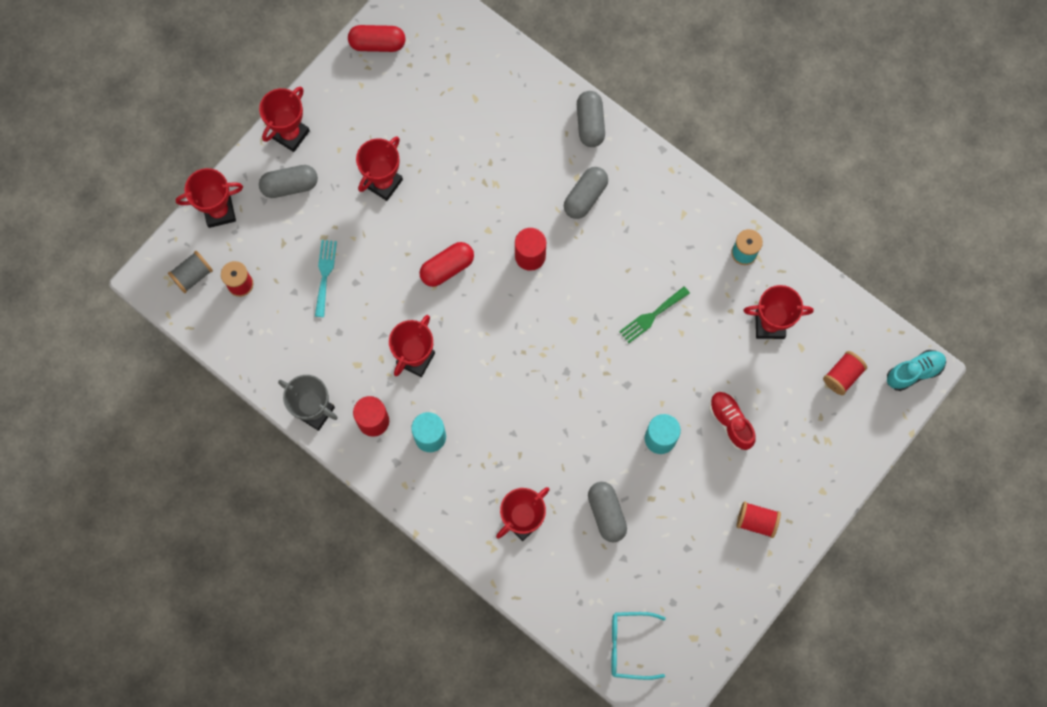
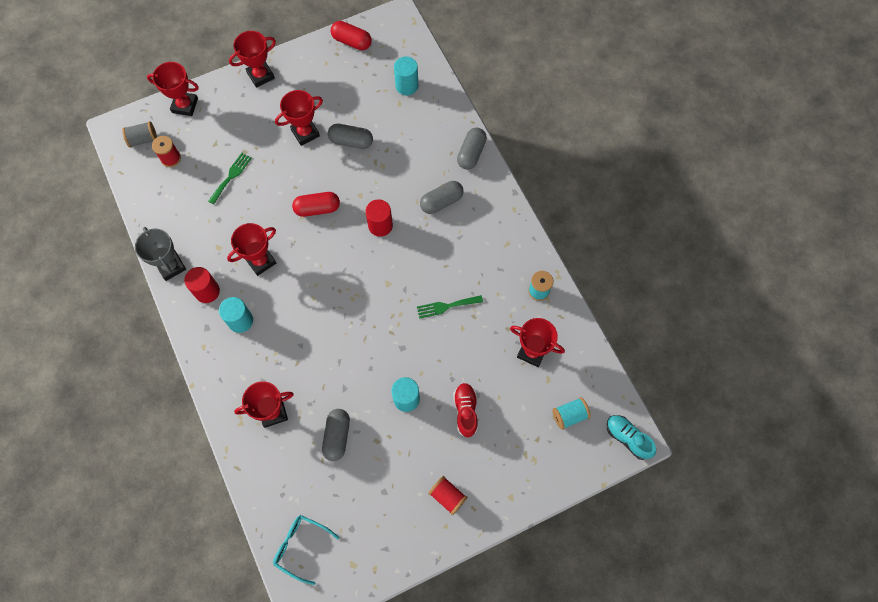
camera: 25 degrees right, 5 degrees down
grey capsule [259,165,318,198] -> grey capsule moved to [328,123,373,149]
turquoise fork [315,240,337,317] -> green fork [208,153,252,205]
red spool [823,351,867,395] -> turquoise spool [552,397,591,430]
turquoise shoe [887,350,946,391] -> turquoise shoe turned 135 degrees counterclockwise [607,415,656,460]
none -> turquoise cylinder [394,56,418,95]

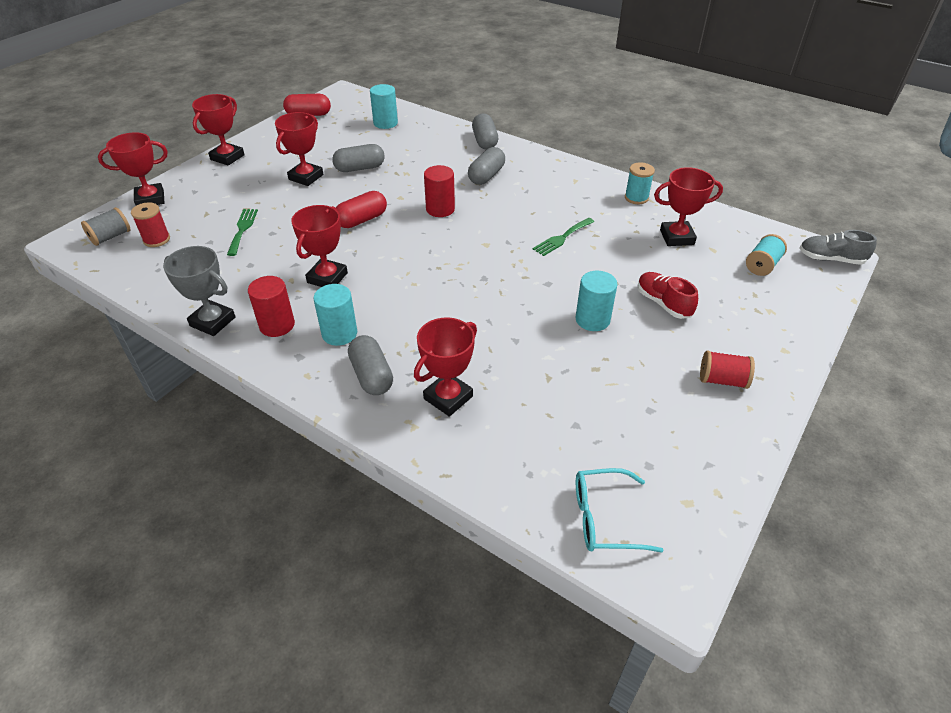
camera: 30 degrees left, 25 degrees down
grey capsule [322,409,350,461] -> grey capsule moved to [348,335,393,395]
turquoise shoe [607,415,656,460] -> grey shoe [799,230,877,265]

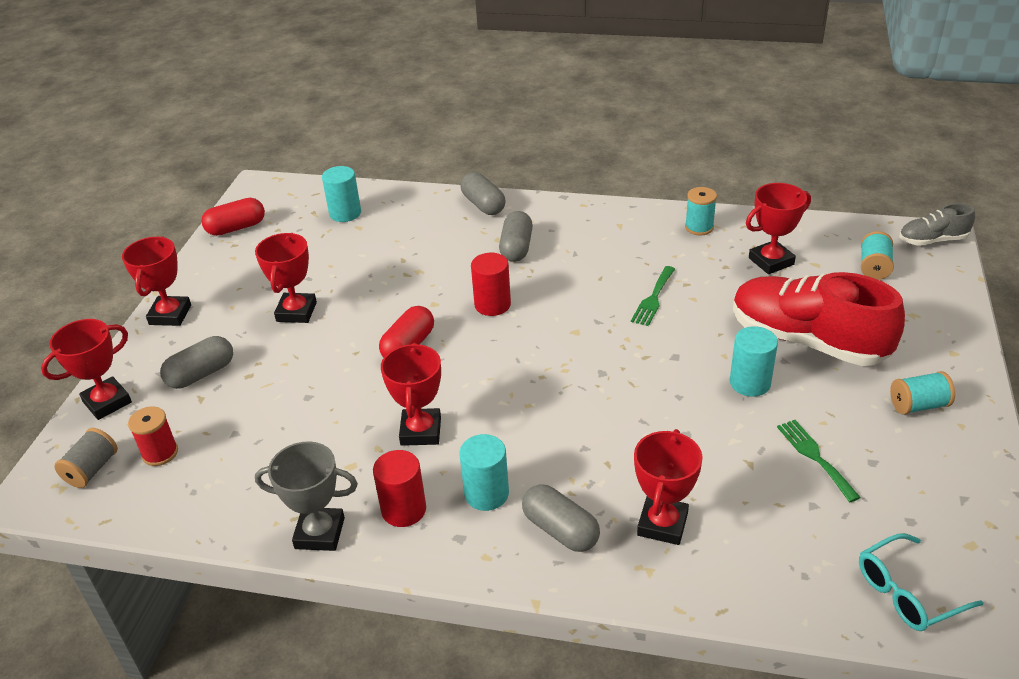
camera: 20 degrees left, 5 degrees down
green fork [227,209,258,256] -> green fork moved to [777,420,861,502]
grey capsule [332,144,385,172] -> grey capsule moved to [160,336,233,389]
red shoe [637,272,698,319] -> red shoe [733,272,905,366], size x2.05
red spool [700,351,755,389] -> turquoise spool [890,371,955,415]

